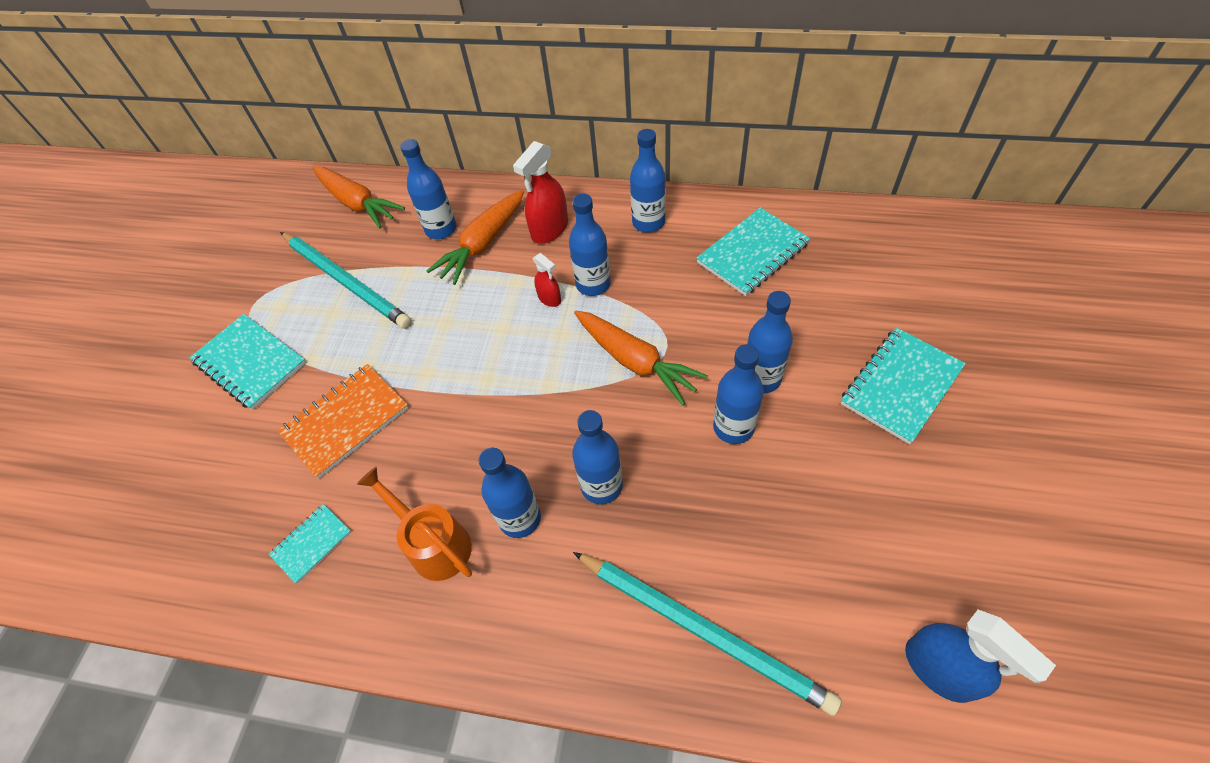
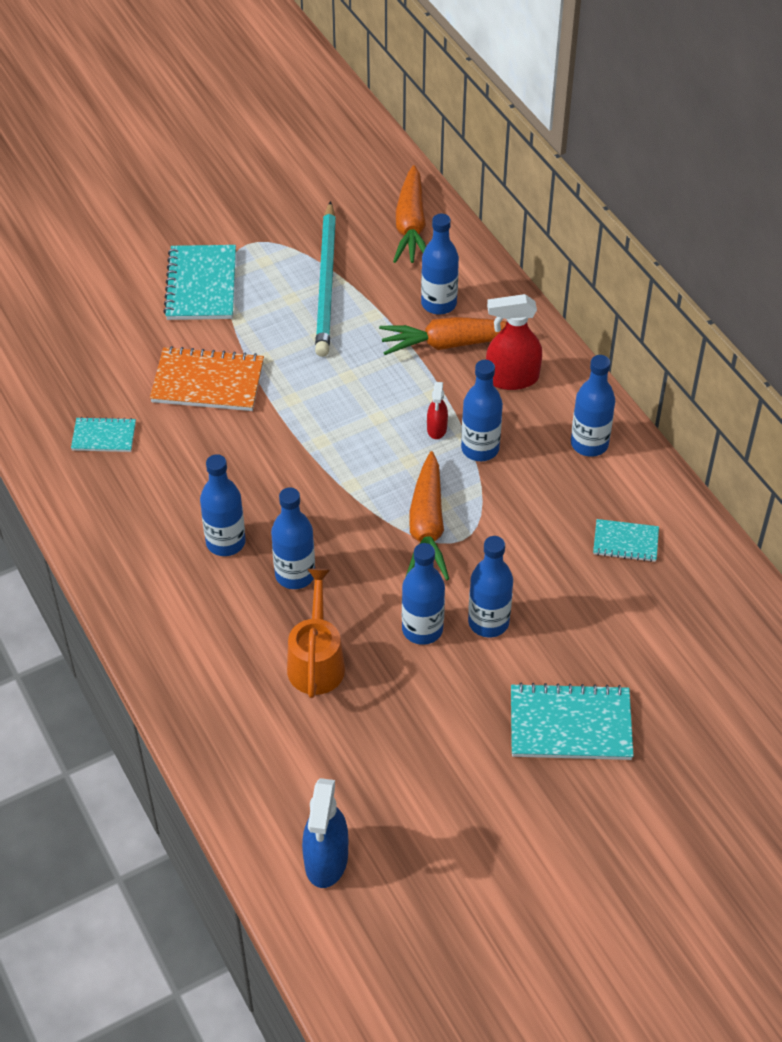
camera: 45 degrees right, 5 degrees down
orange watering can [357,466,472,581] -> orange watering can moved to [287,569,345,698]
turquoise pencil [573,552,841,716] -> none
turquoise notebook [696,207,810,296] -> turquoise notebook [593,519,659,562], size x0.57

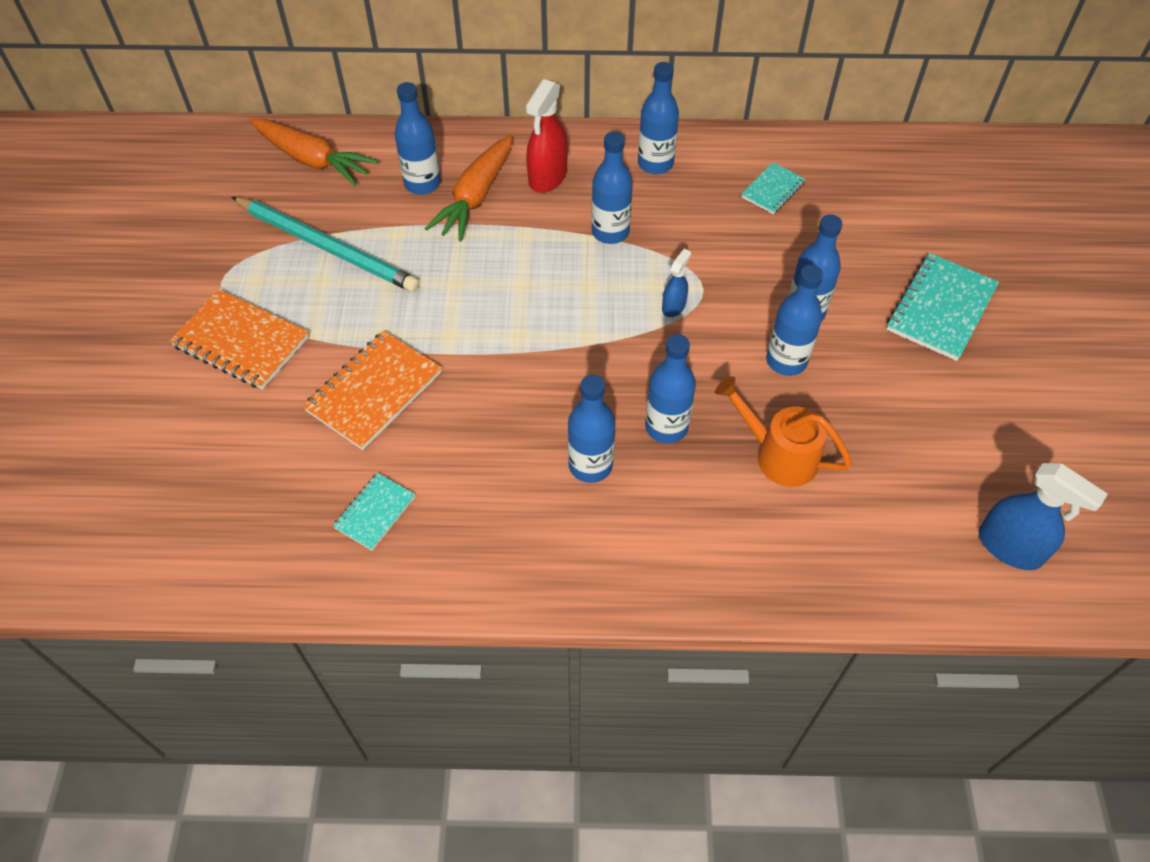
camera: 60 degrees left, 5 degrees up
turquoise notebook [163,245,236,320] -> orange notebook [169,289,309,390]
orange carrot [406,451,449,580] -> blue spray bottle [662,249,691,317]
red spray bottle [427,382,448,439] -> none

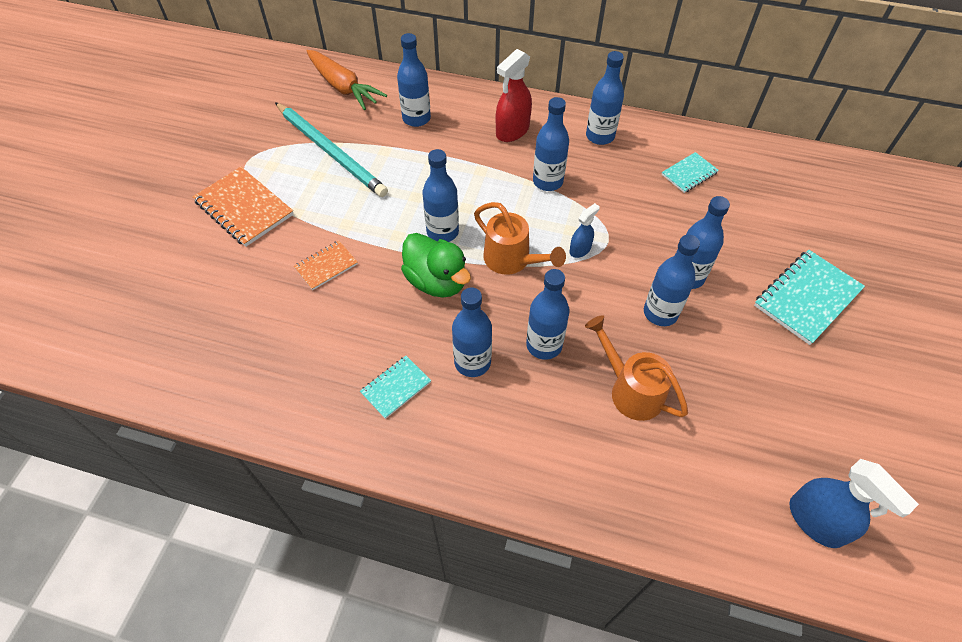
camera: 15 degrees right, 0 degrees up
orange notebook [303,331,442,450] -> orange notebook [294,241,358,290], size x0.57
turquoise notebook [333,473,416,550] -> turquoise notebook moved to [360,356,431,419]
orange carrot [424,135,512,241] -> none
none -> green duck [401,233,471,298]
none -> blue bottle [422,149,459,242]
none -> orange watering can [474,202,566,275]

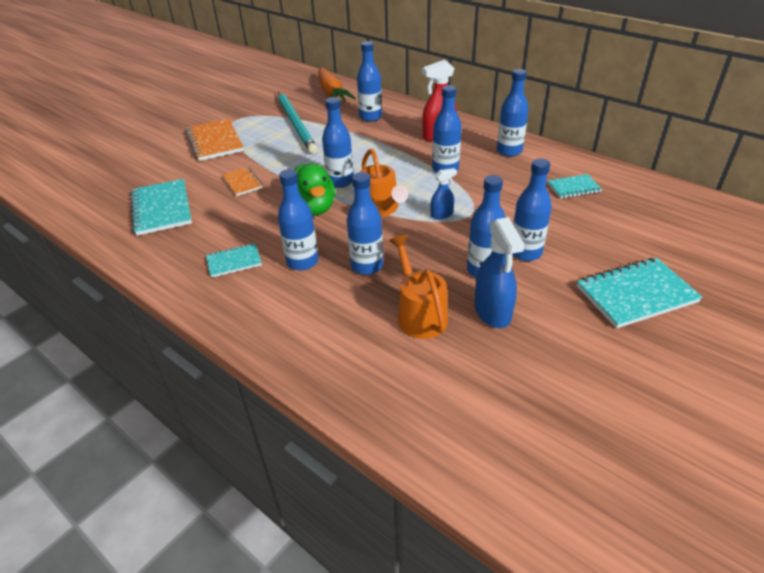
camera: 25 degrees right, 15 degrees down
orange notebook [294,241,358,290] -> orange notebook turned 75 degrees clockwise [222,167,263,196]
blue spray bottle [789,459,919,548] -> blue spray bottle moved to [474,217,525,328]
none -> turquoise notebook [130,179,192,236]

